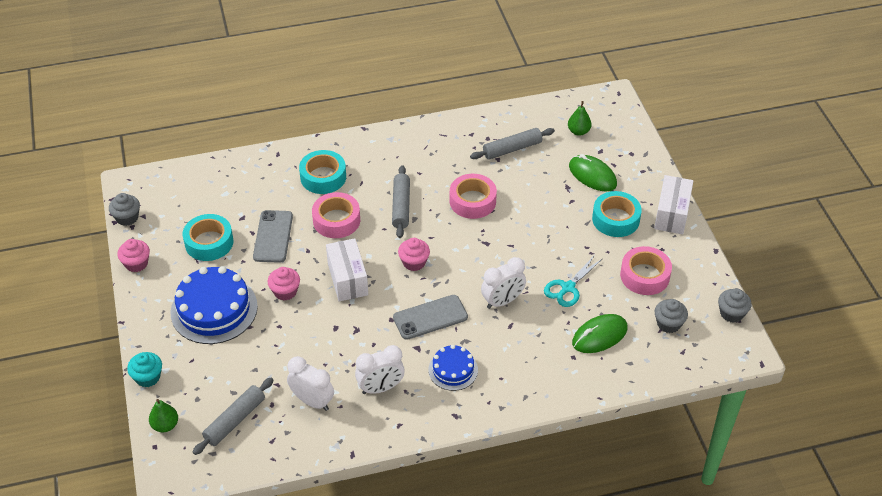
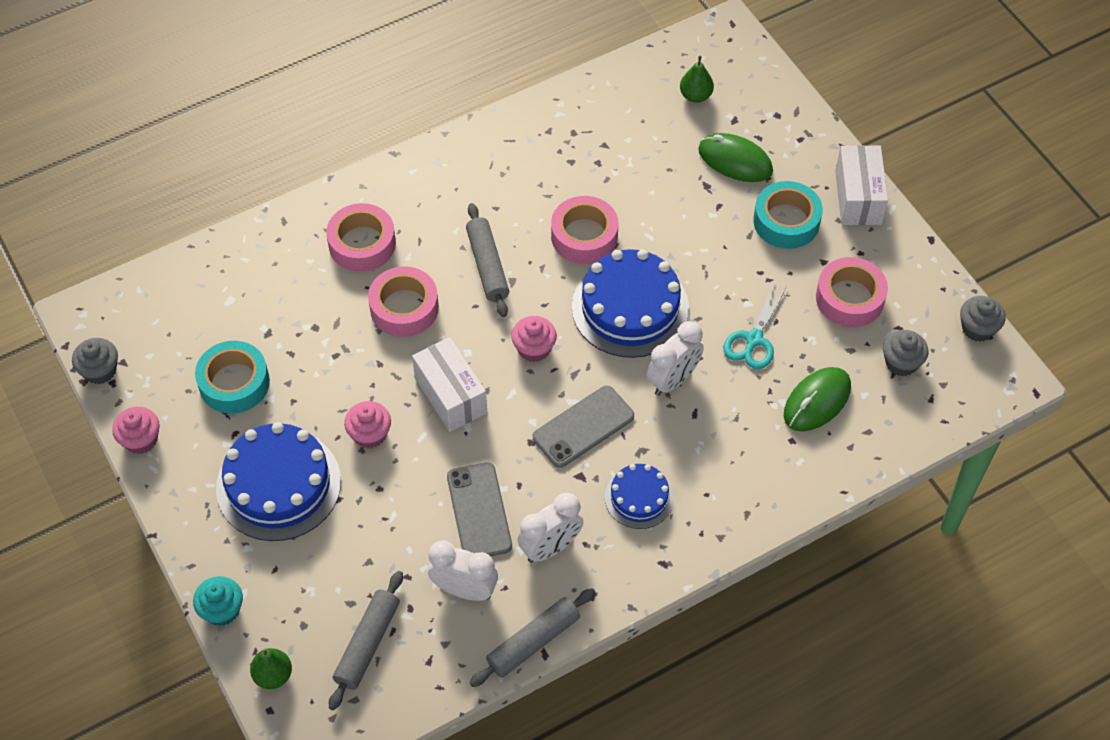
camera: 15 degrees left, 10 degrees up
grey phone [253,210,293,263] -> grey phone moved to [447,462,512,556]
turquoise tape [299,150,346,194] -> pink tape [326,203,396,272]
grey rolling pin [470,128,555,160] -> grey rolling pin moved to [469,588,596,687]
none -> blue cake [572,249,689,358]

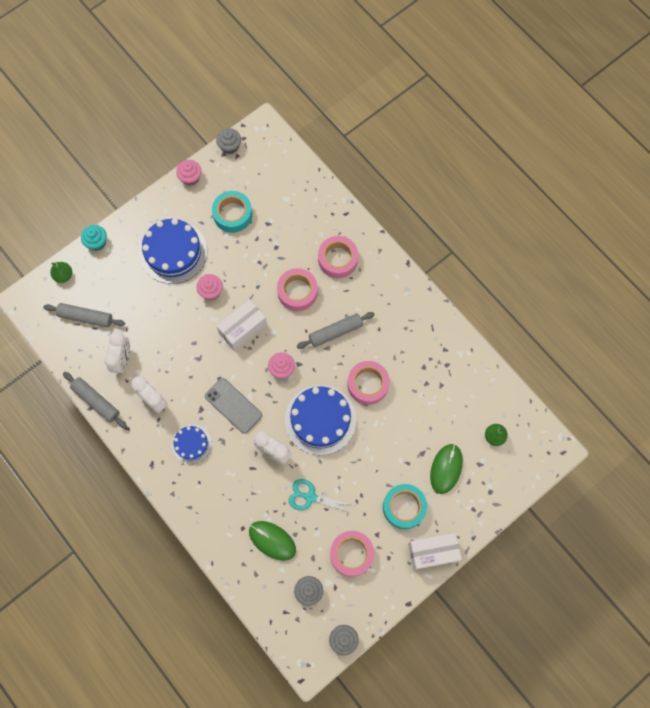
camera: 80 degrees right, 15 degrees up
grey phone [447,462,512,556] -> none

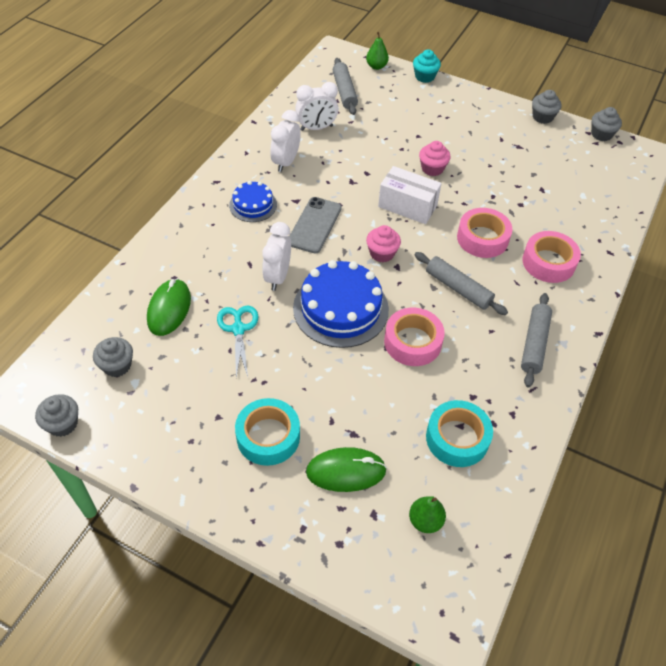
camera: 65 degrees right, 20 degrees down
grey rolling pin [63,372,127,428] -> grey rolling pin moved to [521,293,552,387]
blue cake [139,219,207,284] -> none
pink cupcake [176,160,202,186] -> grey cupcake [532,90,562,124]
turquoise tape [212,191,253,233] -> turquoise tape moved to [426,400,493,467]
pink tape [330,531,374,577] -> none
white box [408,533,462,570] -> none

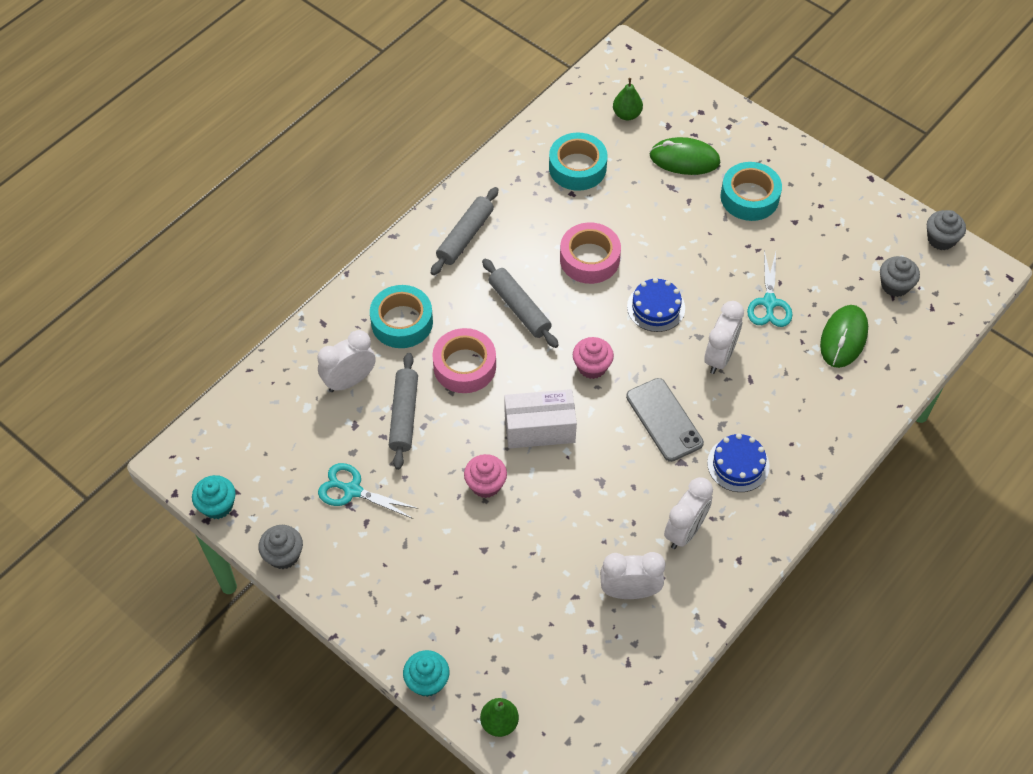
camera: 165 degrees left, 5 degrees up
grey phone [290,197,342,254] -> grey phone turned 60 degrees counterclockwise [626,378,704,462]
blue cake [293,260,389,348] -> blue cake [627,278,685,332], size x0.55
grey rolling pin [333,58,358,115] -> grey rolling pin moved to [389,353,418,470]
white box [378,166,442,224] -> white box turned 45 degrees counterclockwise [504,389,577,449]
pink tape [522,231,581,283] -> turquoise tape [370,285,433,348]
grey cupcake [591,107,622,141] -> turquoise cupcake [192,475,236,519]
none -> white clock [318,330,376,392]
none -> turquoise scissors [318,463,419,519]

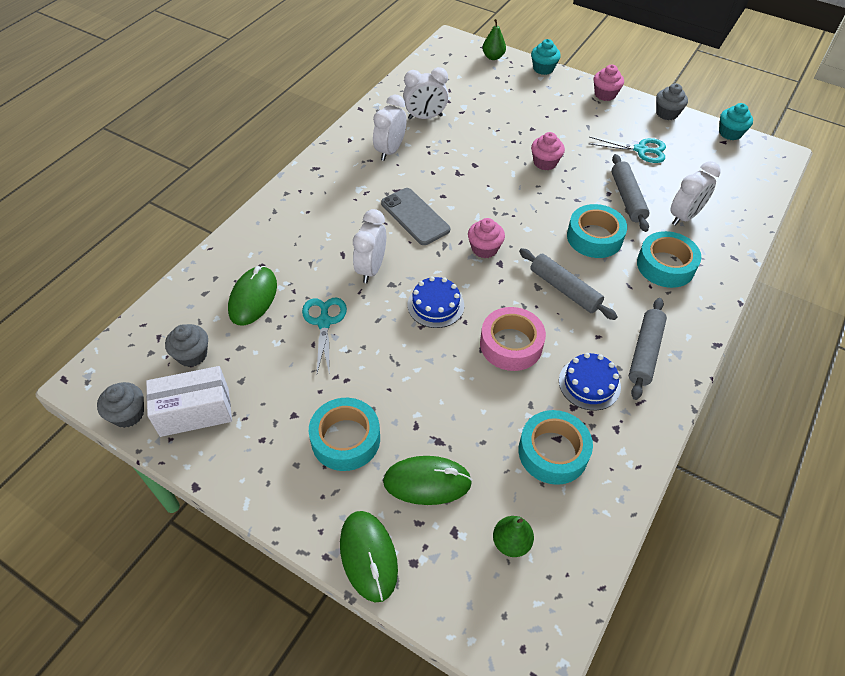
camera: 170 degrees right, 5 degrees down
pink tape [432,328,496,393] -> turquoise tape [567,204,627,258]
white box [504,389,577,449] -> white box moved to [146,366,232,437]
blue cake [707,434,770,492] -> blue cake moved to [559,353,621,411]
none -> green mouse [340,511,398,602]
none -> pink cupcake [594,65,624,101]

